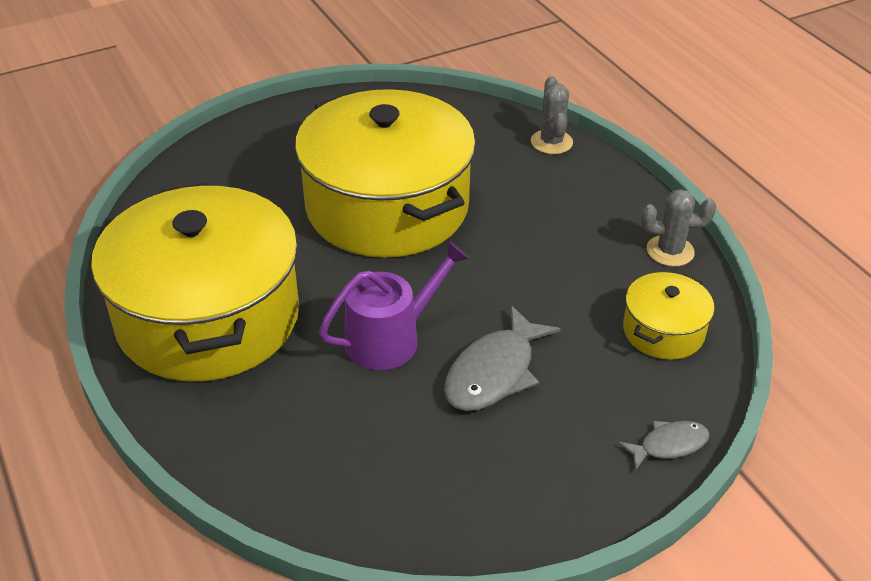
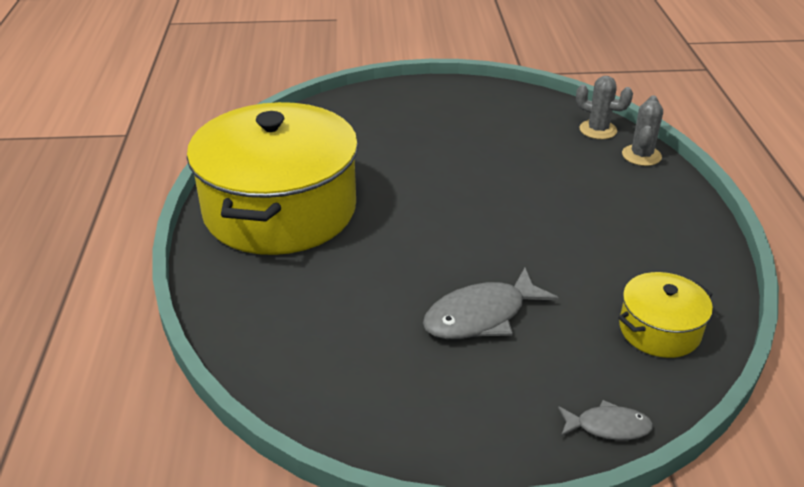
camera: 25 degrees right, 5 degrees down
yellow pot [295,89,476,258] -> none
purple watering can [319,241,469,370] -> none
grey cactus [641,189,716,267] -> grey cactus moved to [576,76,633,139]

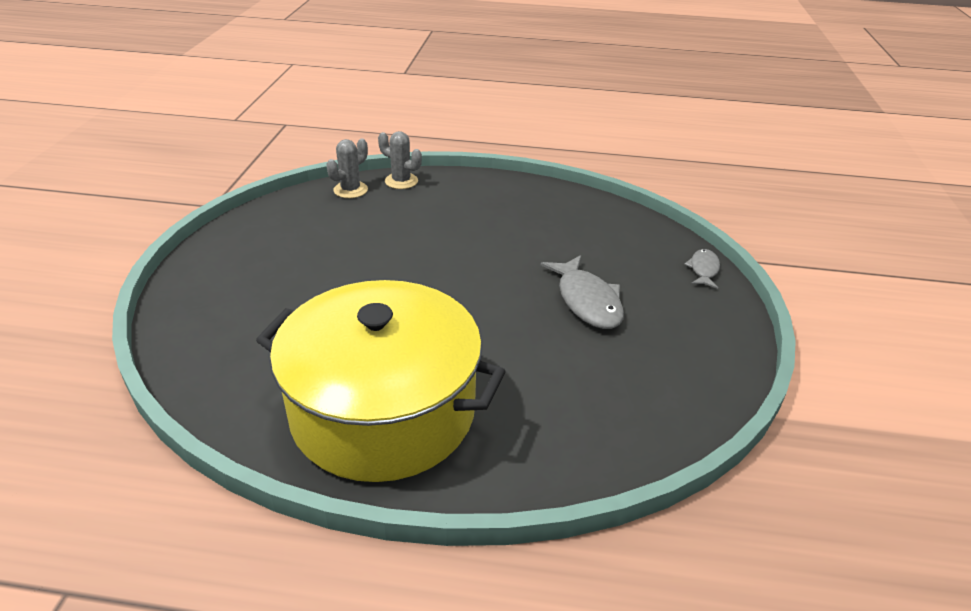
camera: 80 degrees left, 0 degrees up
yellow pot [618,272,713,358] -> none

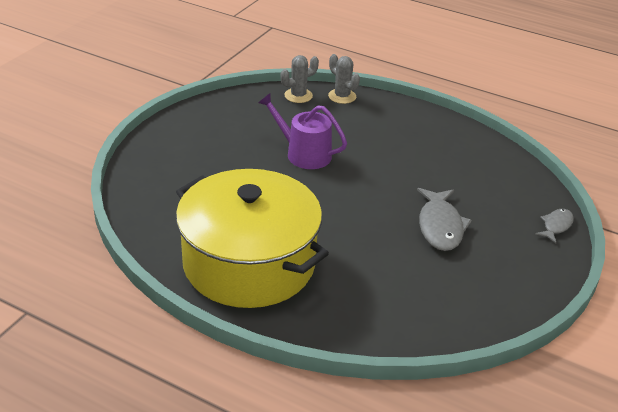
camera: 20 degrees right, 0 degrees up
none -> purple watering can [258,93,347,169]

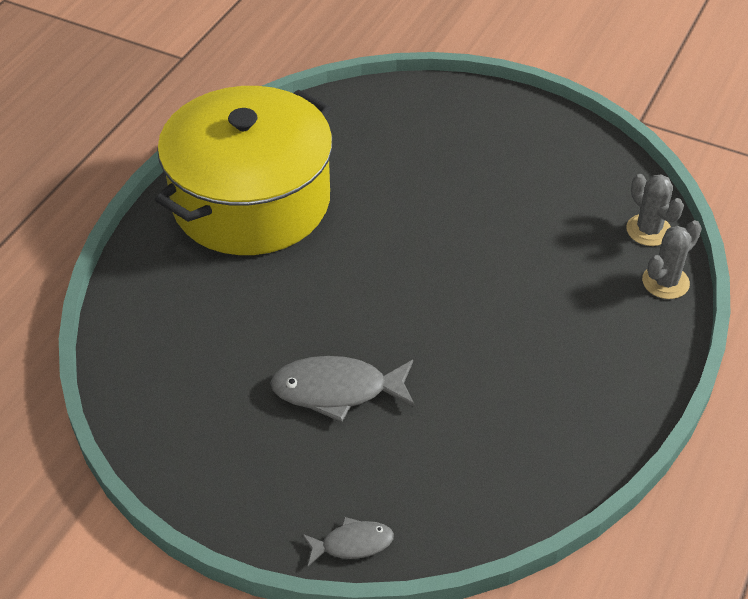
camera: 90 degrees right, 10 degrees up
purple watering can [258,93,347,169] -> none
grey fish [535,209,574,243] -> grey fish turned 45 degrees counterclockwise [302,517,394,566]

